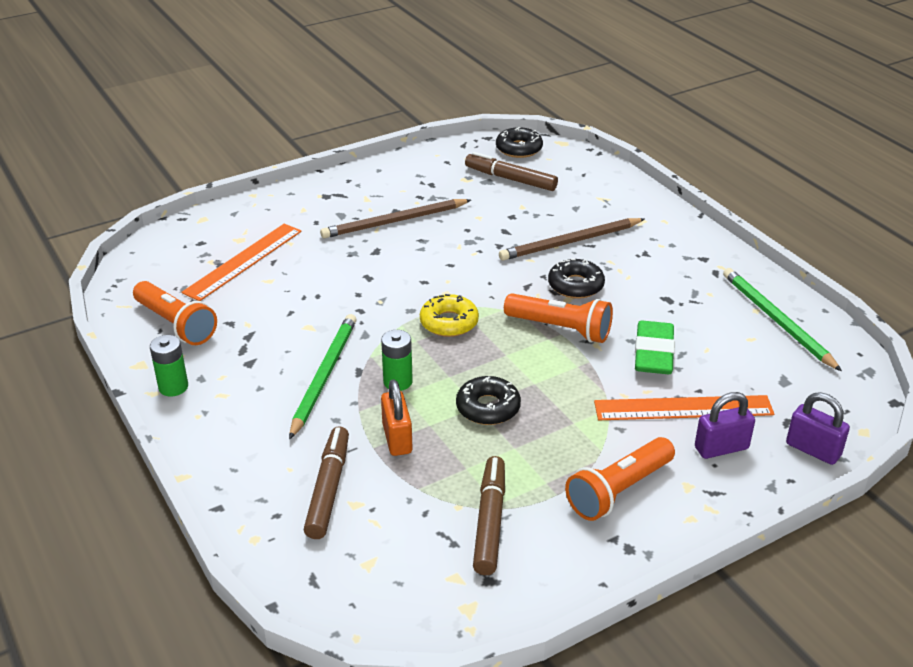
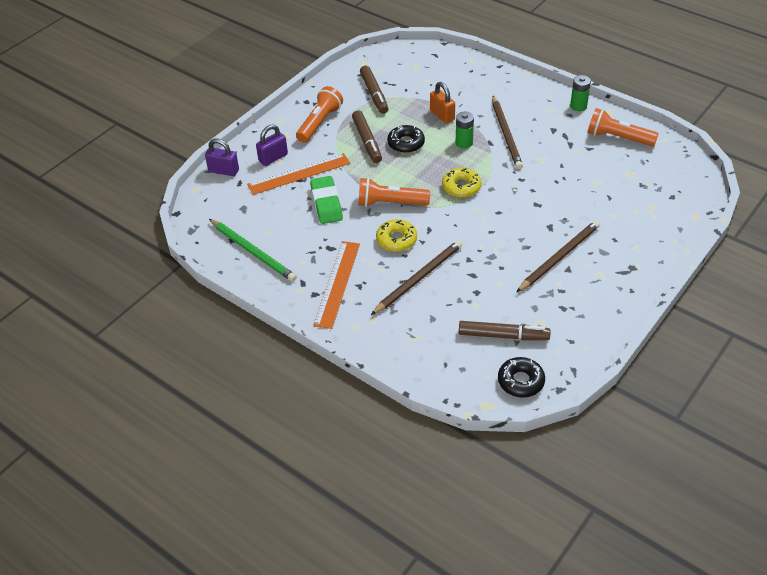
camera: 160 degrees right, 10 degrees up
orange ruler [181,224,302,301] -> orange ruler moved to [313,241,360,329]
green pencil [289,314,357,440] -> brown pencil [492,96,523,169]
brown marker [304,426,349,539] -> brown marker moved to [352,110,382,163]
black donut [548,259,605,299] -> yellow donut [376,219,417,252]

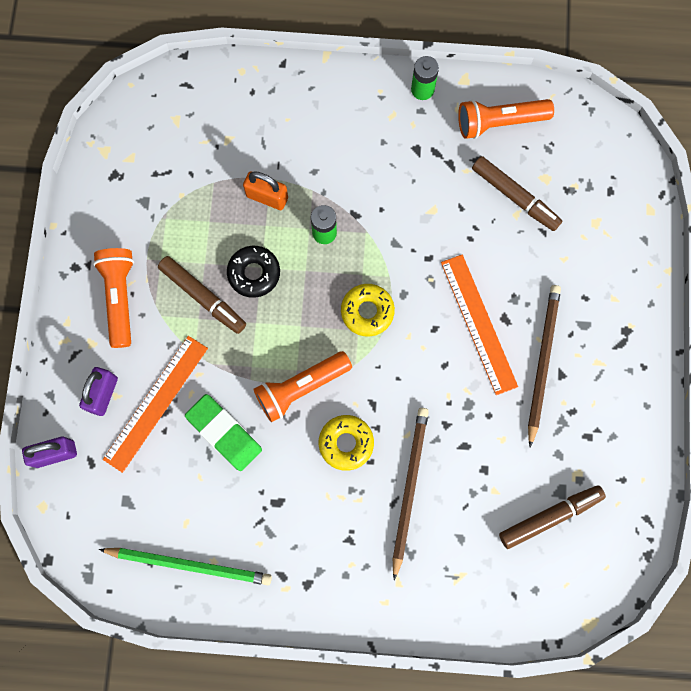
camera: 35 degrees left, 30 degrees up
orange ruler [313,241,360,329] -> orange ruler moved to [441,254,518,395]
brown marker [360,65,389,114] -> brown marker moved to [472,156,562,231]
brown pencil [492,96,523,169] -> none
black donut [498,357,545,398] -> none

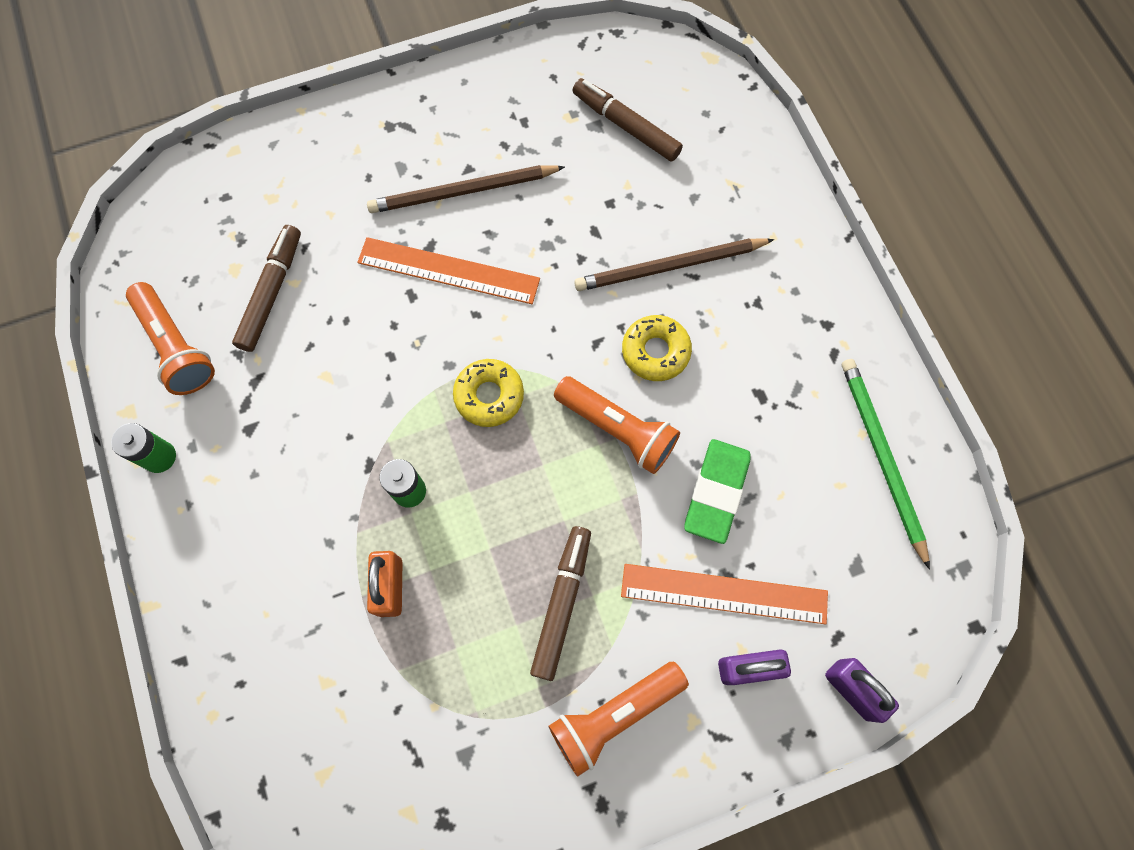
camera: 115 degrees left, 5 degrees down
black donut [227,246,280,298] -> none
orange ruler [441,254,518,395] -> orange ruler turned 60 degrees clockwise [357,237,540,304]

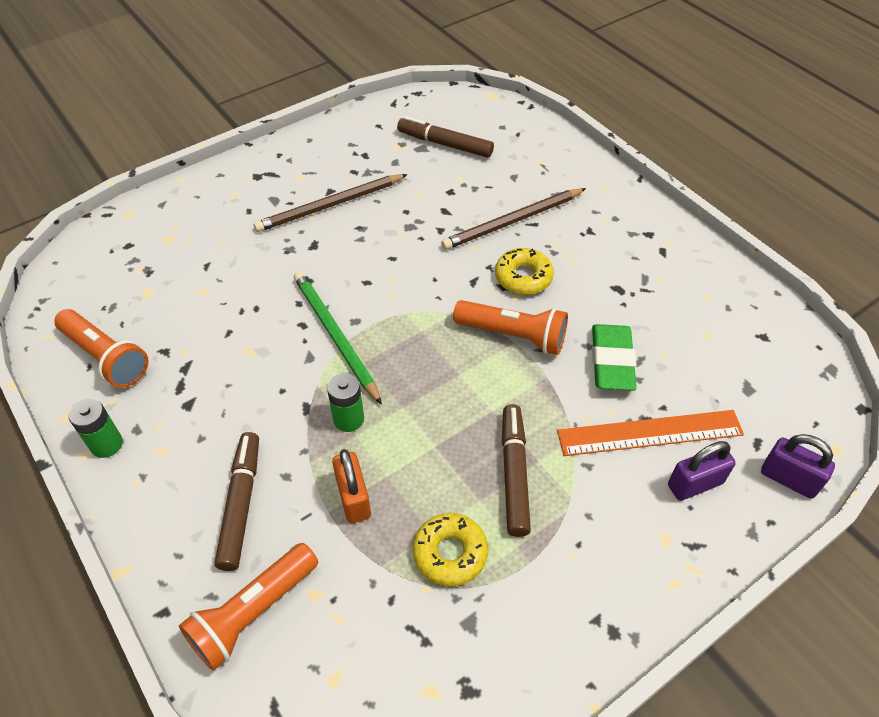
camera: 15 degrees left, 20 degrees down
brown marker [232,225,301,352] -> brown marker moved to [214,432,259,571]
orange ruler [357,237,540,304] -> none
yellow donut [453,359,524,427] -> yellow donut moved to [413,513,488,586]
orange flashlight [548,662,689,777] -> orange flashlight moved to [179,543,318,671]
green pencil [842,359,930,570] -> green pencil moved to [294,271,382,405]

